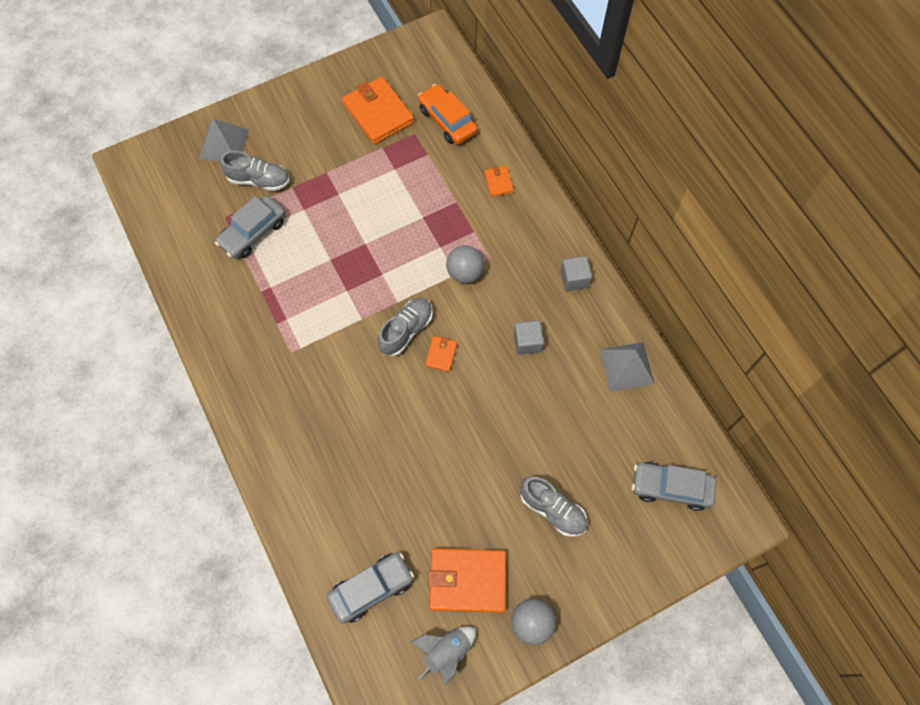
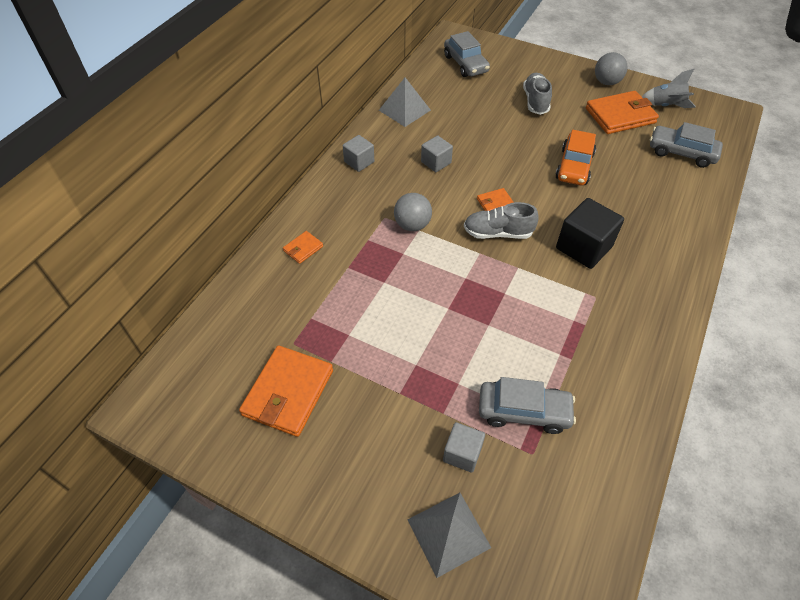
camera: 125 degrees left, 15 degrees down
grey shoe [220,151,290,191] -> grey cube [443,422,485,473]
orange car [418,84,478,145] -> orange car moved to [555,130,596,185]
orange wallet [428,548,506,613] -> orange wallet turned 75 degrees counterclockwise [586,91,659,134]
none -> black cube [556,198,624,269]

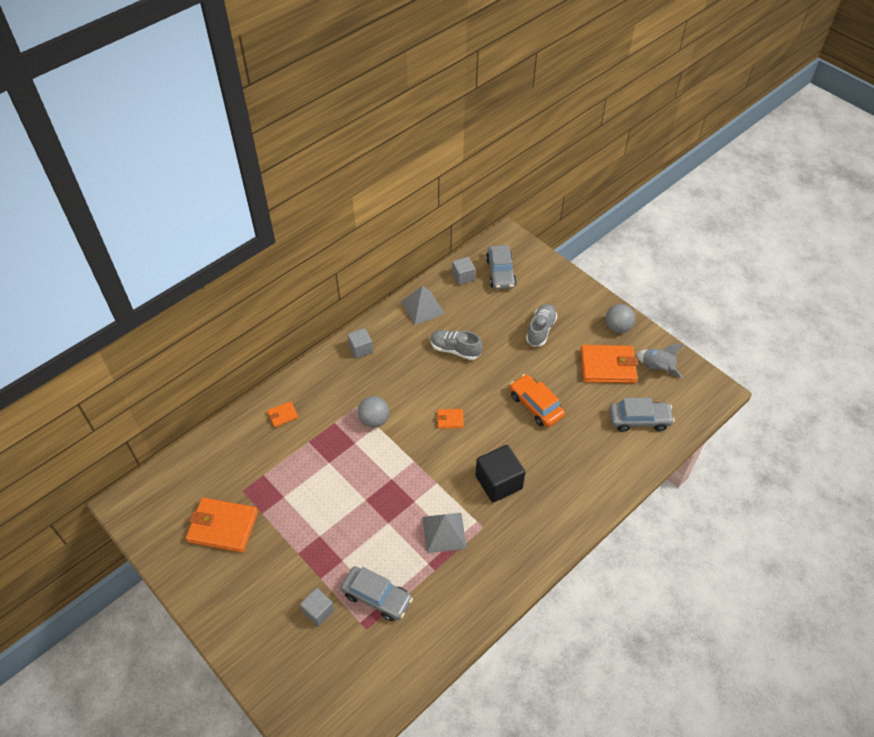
camera: 20 degrees right, 0 degrees up
orange wallet [239,345,333,437] -> orange wallet turned 60 degrees clockwise [186,497,258,553]
grey pyramid [407,493,491,578] -> grey pyramid moved to [422,513,467,553]
grey cube [421,135,453,172] -> grey cube moved to [452,257,475,285]
grey shoe [464,202,539,239] -> grey shoe moved to [430,330,483,360]
orange car [555,130,596,185] -> orange car turned 105 degrees clockwise [510,374,565,427]
grey car [650,122,723,168] -> grey car turned 135 degrees clockwise [609,398,675,432]

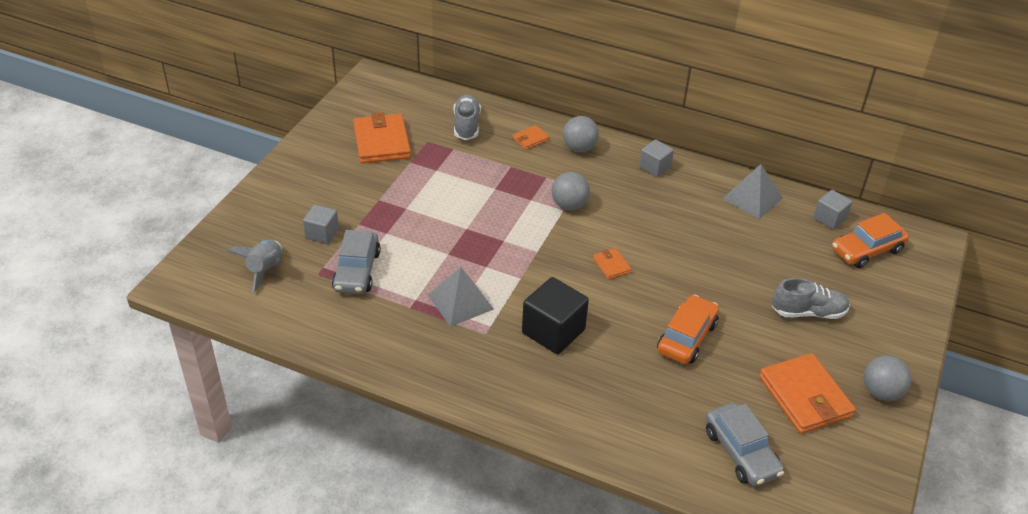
camera: 65 degrees right, 10 degrees down
orange wallet [267,401,298,427] -> orange wallet turned 75 degrees counterclockwise [512,125,549,150]
grey shoe [430,330,483,360] -> grey shoe moved to [454,94,481,140]
grey car [486,245,517,289] -> orange car [832,213,909,268]
grey rocket [636,344,684,378] -> grey rocket moved to [227,240,282,292]
none -> grey ball [563,116,599,152]

